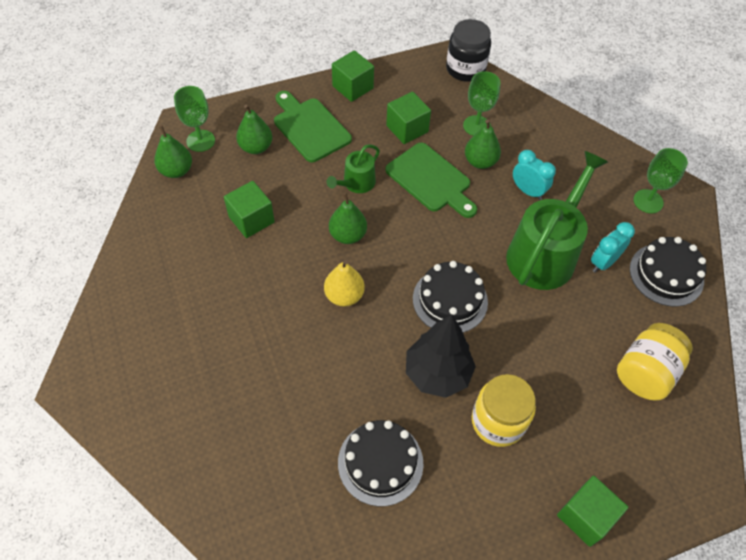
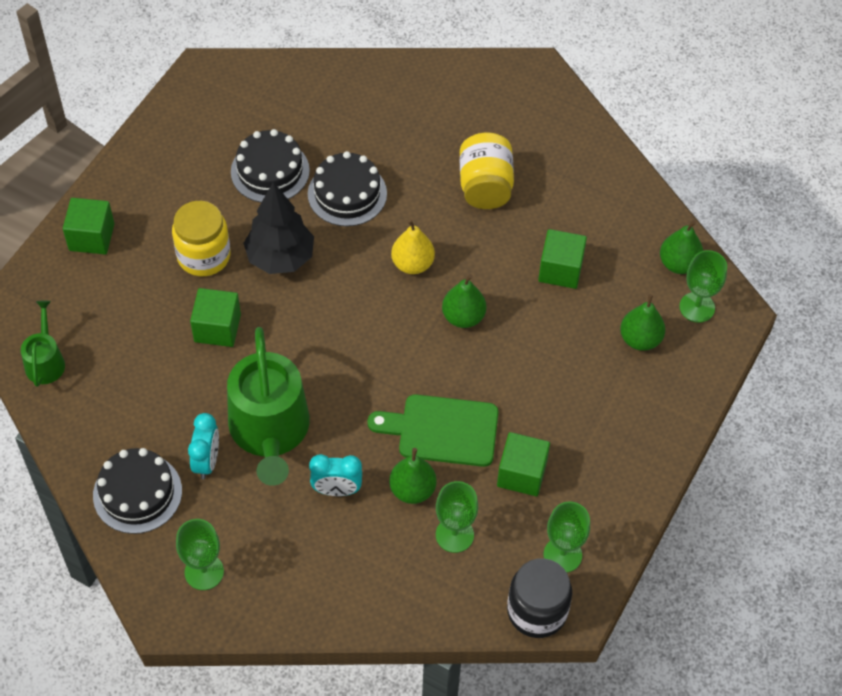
camera: 140 degrees right, 0 degrees up
green cutting board [274,91,352,162] -> none
green watering can [327,144,380,193] -> green watering can moved to [21,300,65,387]
green cube [332,50,374,102] -> green cube moved to [190,288,241,347]
black cake [413,261,488,333] -> black cake moved to [308,151,387,226]
yellow jar [617,323,693,400] -> yellow jar moved to [460,133,514,209]
none -> green goblet [544,501,590,573]

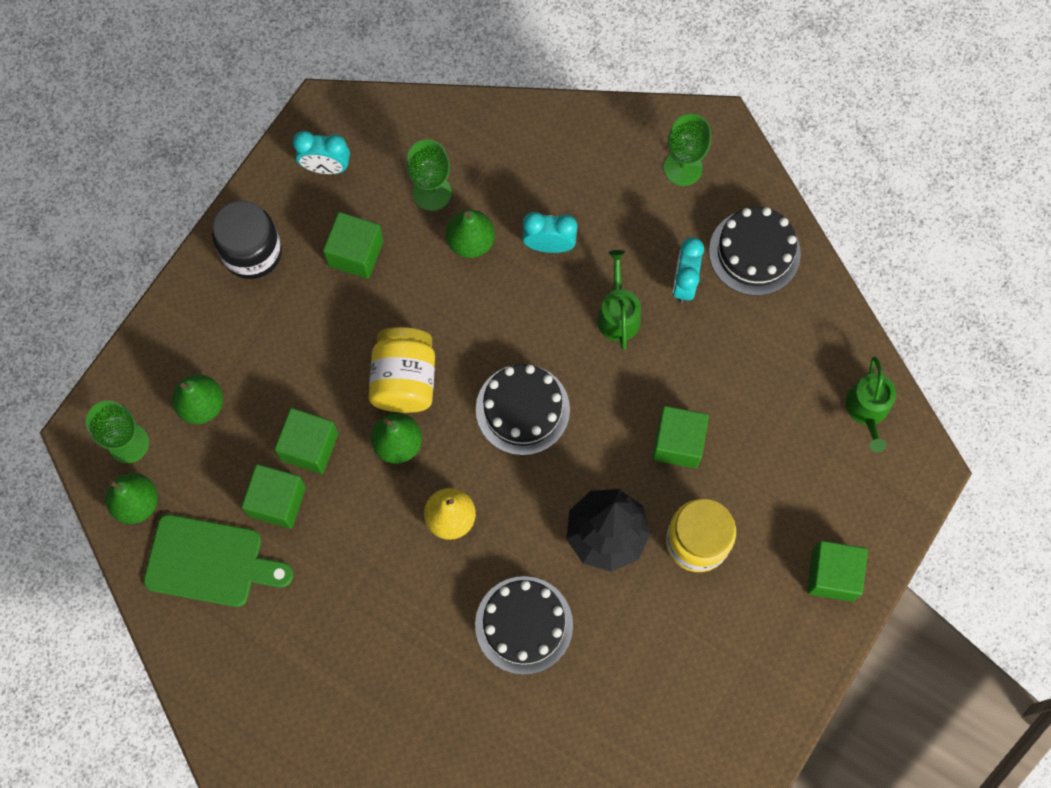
camera: 175 degrees left, 15 degrees up
green watering can [227,327,310,486] -> green watering can [597,250,641,350], size x0.50
black cake [231,129,310,202] -> black cake moved to [476,364,570,455]
green cutting board [367,394,498,467] -> green cutting board moved to [144,514,293,607]
yellow jar [460,133,514,209] -> yellow jar moved to [369,327,435,413]
black jar [507,558,572,638] -> black jar moved to [212,201,282,279]
green goblet [544,501,590,573] -> turquoise clock [293,131,350,174]
none -> green cube [274,408,338,474]

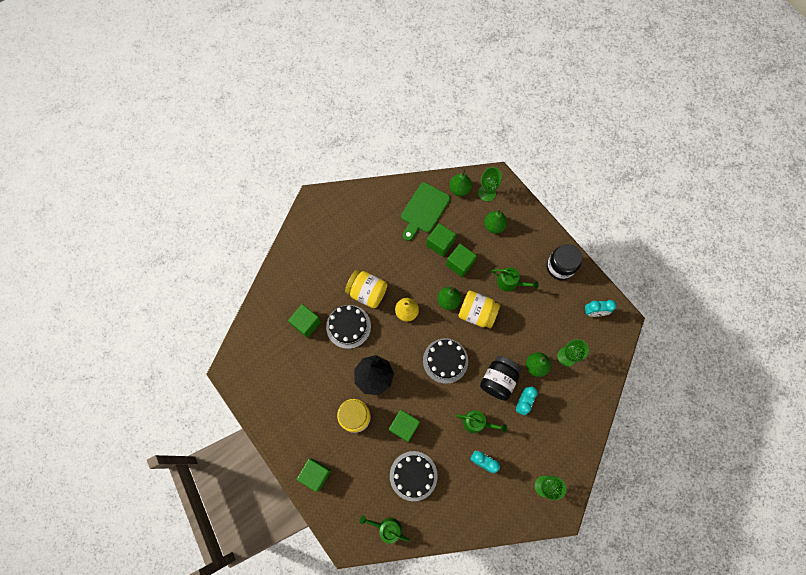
camera: 110 degrees right, 0 degrees up
turquoise clock [293,131,350,174] -> turquoise clock turned 120 degrees counterclockwise [584,300,616,317]
green cube [323,212,384,279] -> green cube moved to [288,304,321,338]
black cake [709,207,801,296] -> black cake moved to [390,451,438,501]
none -> yellow jar [345,270,387,308]
none -> black jar [480,356,521,401]
none -> green watering can [492,267,539,292]

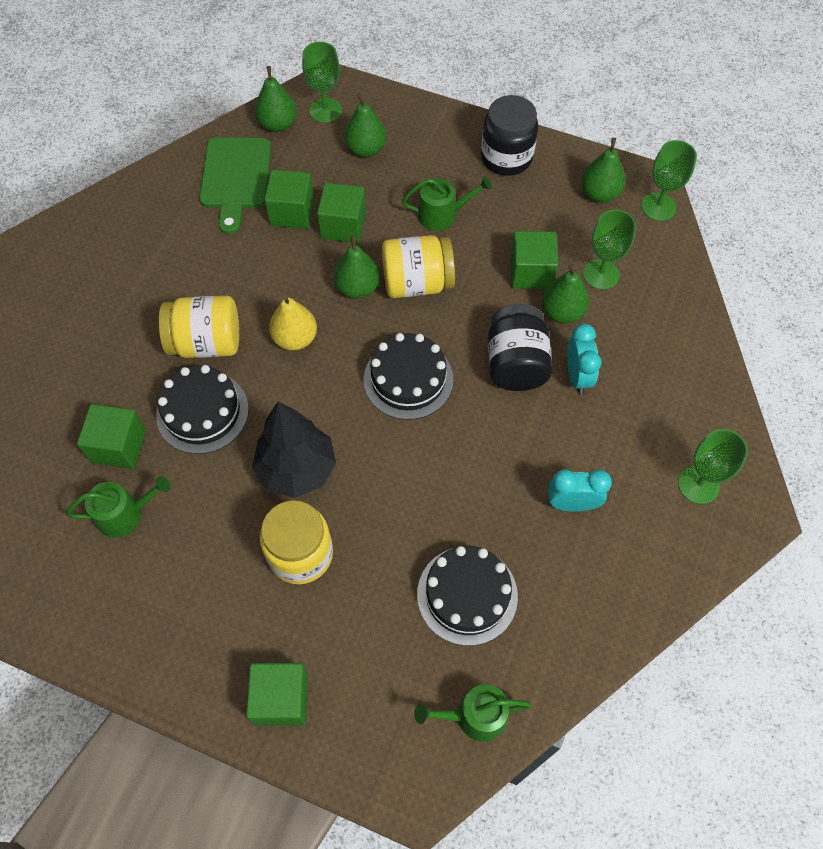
camera: 30 degrees left, 10 degrees down
green cube [389,410,420,442] -> green cube moved to [511,231,558,289]
green watering can [456,411,507,433] -> green watering can moved to [66,476,171,538]
turquoise clock [584,300,616,317] -> green pear [581,138,626,203]
none -> green goblet [641,140,697,221]

